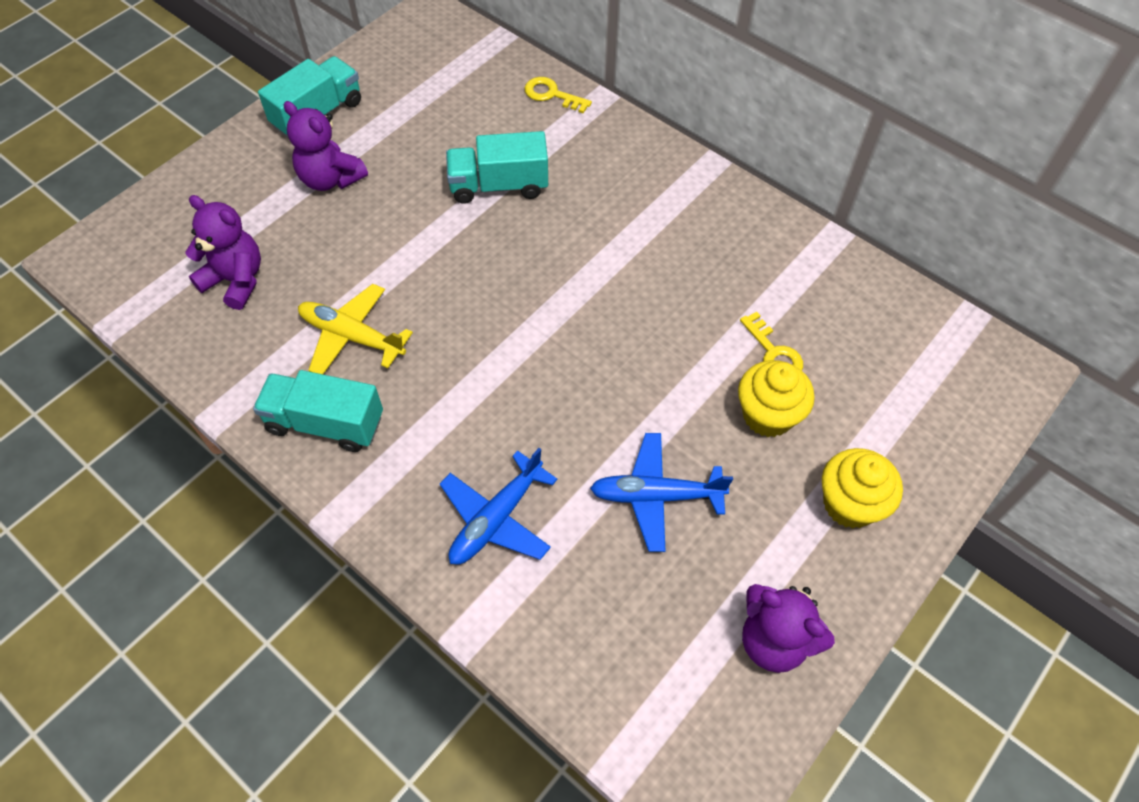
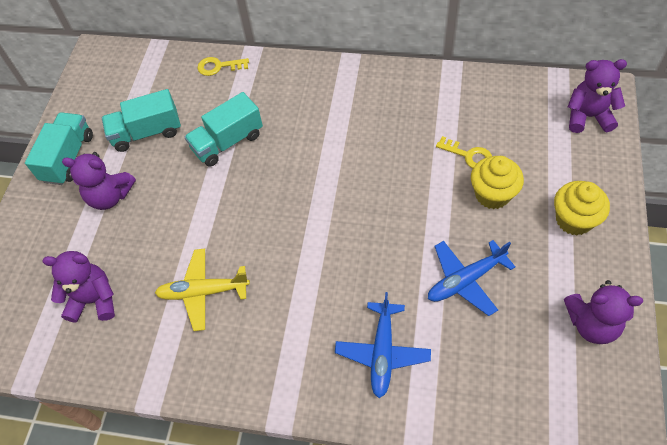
camera: 25 degrees left, 0 degrees up
turquoise truck [253,370,383,452] -> turquoise truck moved to [102,89,181,152]
none -> purple teddy bear [568,59,627,133]

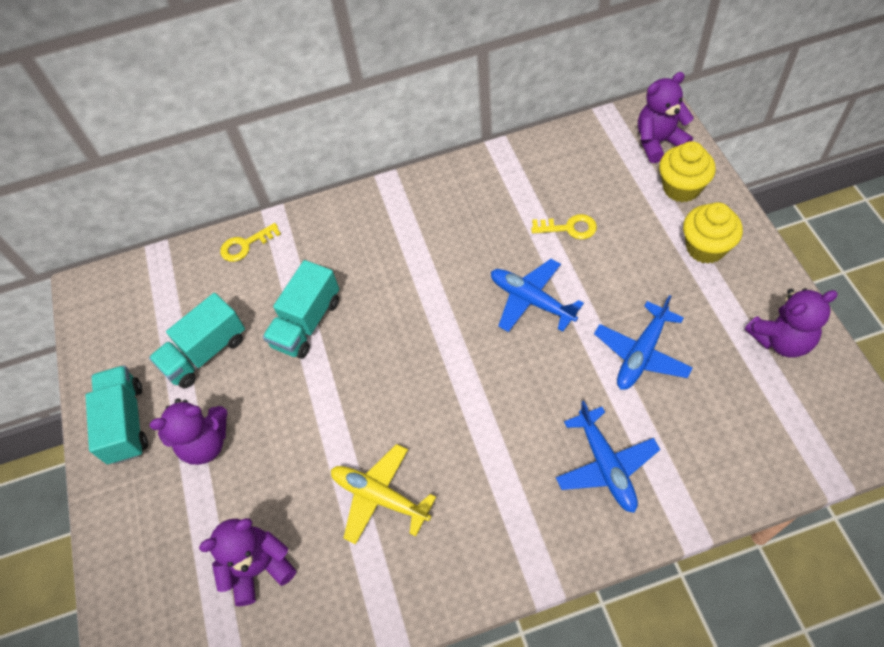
camera: 25 degrees left, 0 degrees up
yellow plane [155,249,250,331] -> yellow plane turned 60 degrees clockwise [331,444,436,545]
yellow cupcake [471,156,524,209] -> yellow cupcake moved to [659,141,716,202]
none -> blue plane [491,259,584,332]

